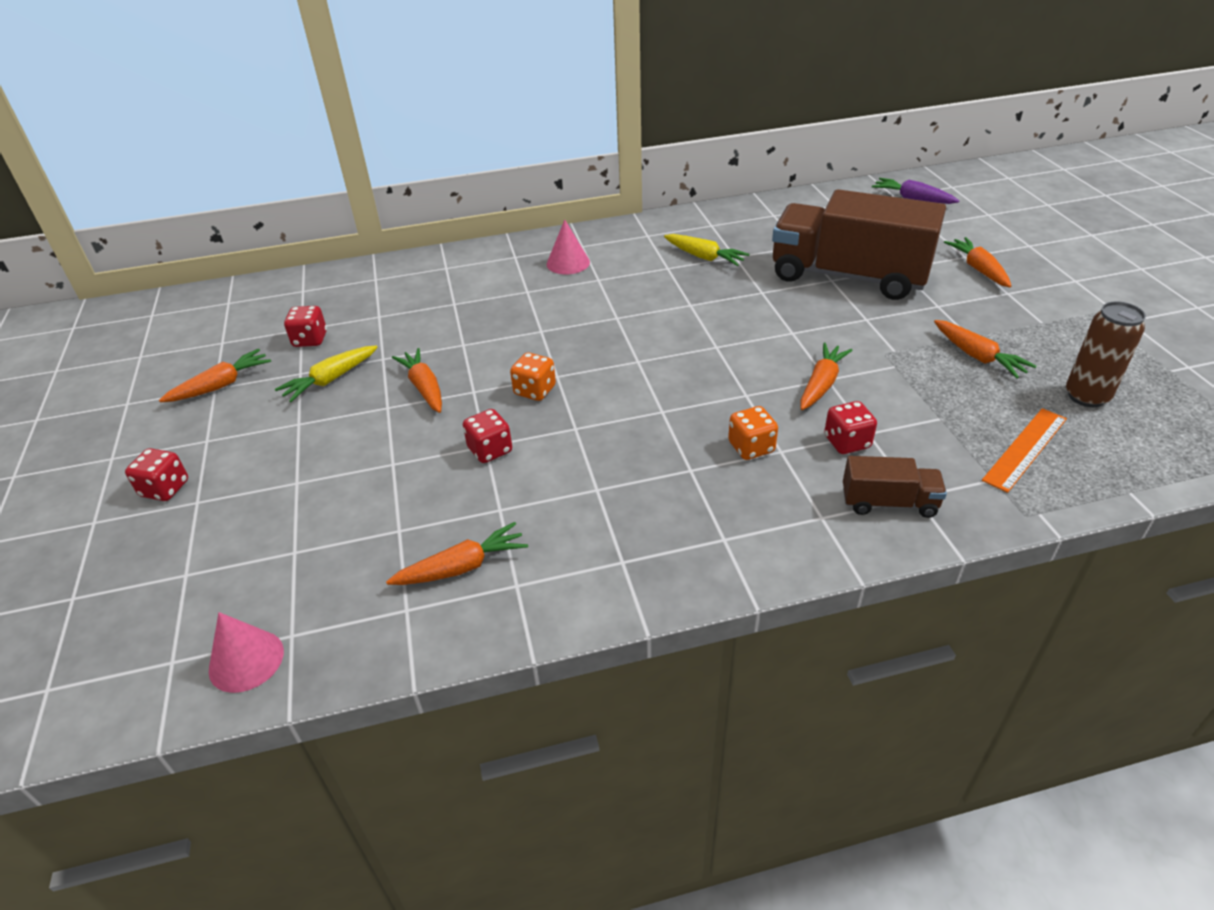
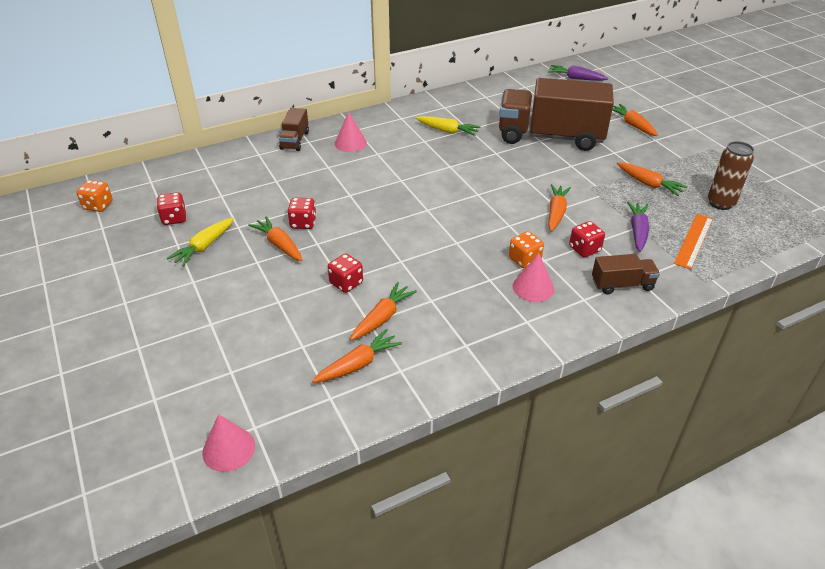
camera: 15 degrees left, 0 degrees up
red dice [125,448,188,501] -> red dice moved to [288,198,317,229]
orange carrot [159,349,271,402] -> orange carrot moved to [350,282,417,340]
orange dice [510,353,556,401] -> orange dice moved to [77,180,113,212]
none -> brown truck [279,108,309,151]
none -> pink cone [513,253,554,302]
none -> purple carrot [627,202,649,252]

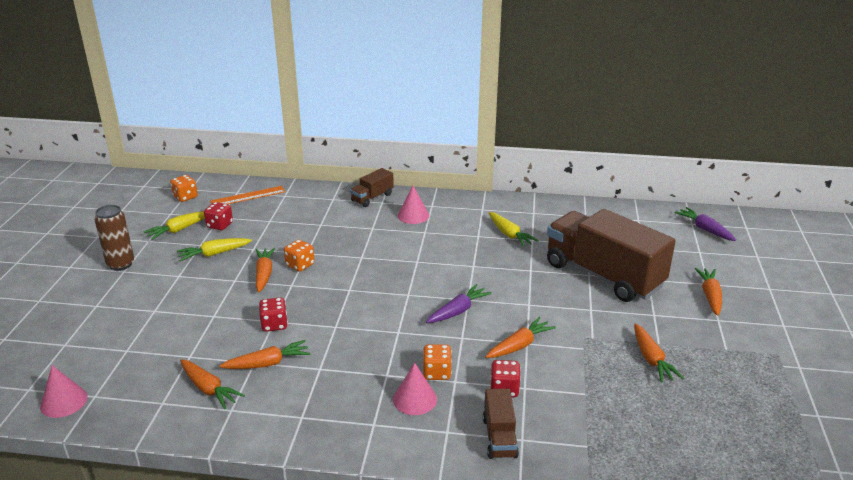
camera: 35 degrees right, 10 degrees down
red dice [288,198,317,229] -> orange dice [284,240,315,272]
orange carrot [312,329,402,383] -> orange carrot turned 45 degrees clockwise [180,359,245,409]
brown truck [592,254,660,295] -> brown truck turned 60 degrees clockwise [483,389,519,459]
purple carrot [627,202,649,252] -> purple carrot moved to [426,284,492,323]
orange ruler [674,214,713,269] -> orange ruler moved to [210,186,286,204]
brown can [708,141,754,210] -> brown can moved to [95,205,134,271]
none -> yellow carrot [144,211,205,240]

